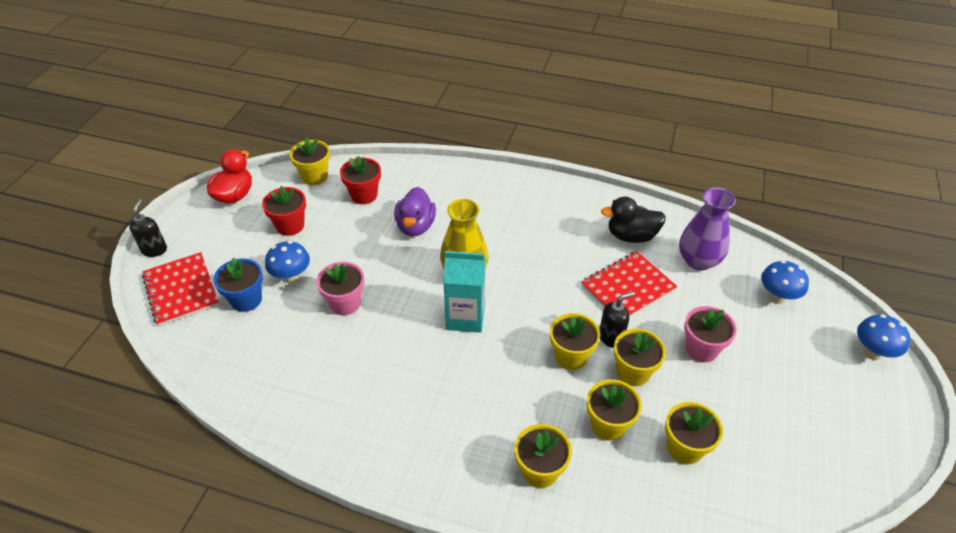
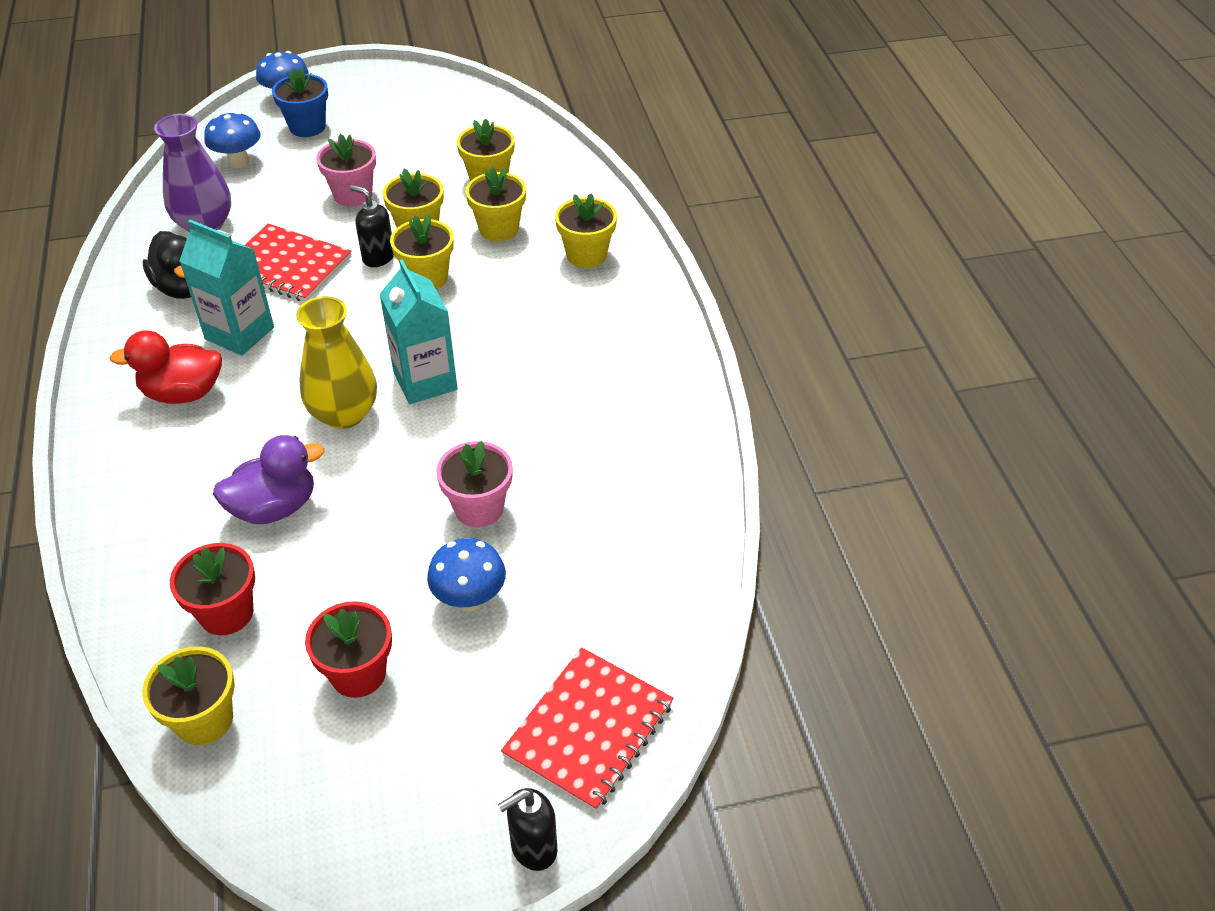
camera: 120 degrees left, 0 degrees up
red duck [207,149,252,203] -> red duck moved to [109,330,222,404]
blue flower pot [213,258,263,312] -> blue flower pot moved to [272,68,328,137]
none -> turquoise carton [179,220,274,356]

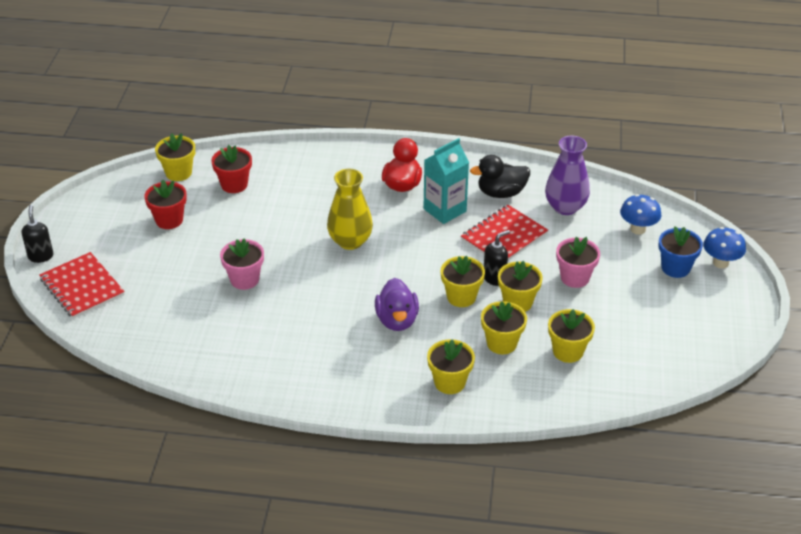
camera: 110 degrees right, 5 degrees down
purple duck [213,435,324,524] -> purple duck moved to [375,278,419,331]
turquoise carton [379,259,458,404] -> none
blue mushroom [427,538,506,612] -> none

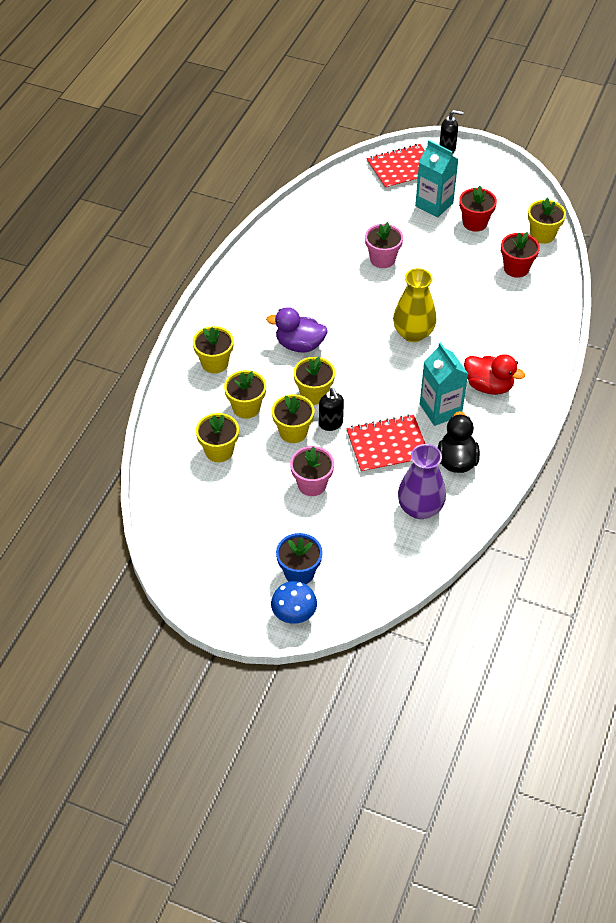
camera: 105 degrees right, 10 degrees up
red notebook [461,205,548,260] -> red notebook turned 75 degrees counterclockwise [346,414,425,473]
blue mushroom [620,194,661,235] -> none
none -> turquoise carton [415,140,459,218]

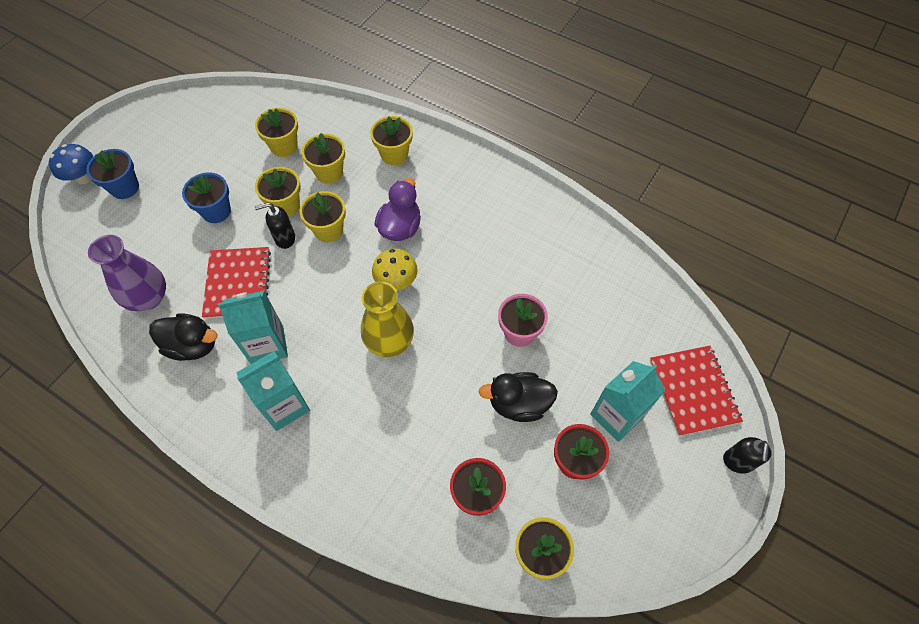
camera: 100 degrees right, 10 degrees up
pink flower pot [290,446,334,496] -> blue flower pot [182,172,231,223]
red duck [464,354,525,395] -> turquoise carton [236,351,310,431]
none -> yellow mushroom [372,249,418,290]
none -> black duck [479,372,558,422]

